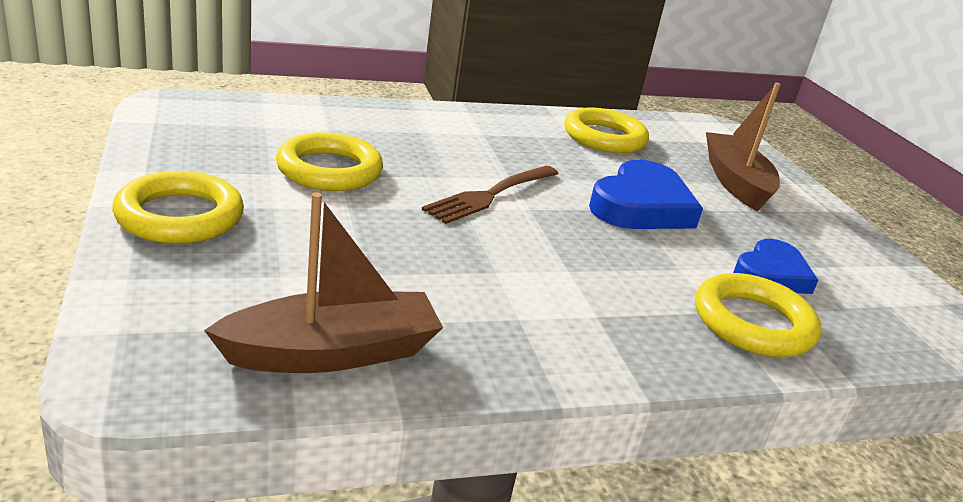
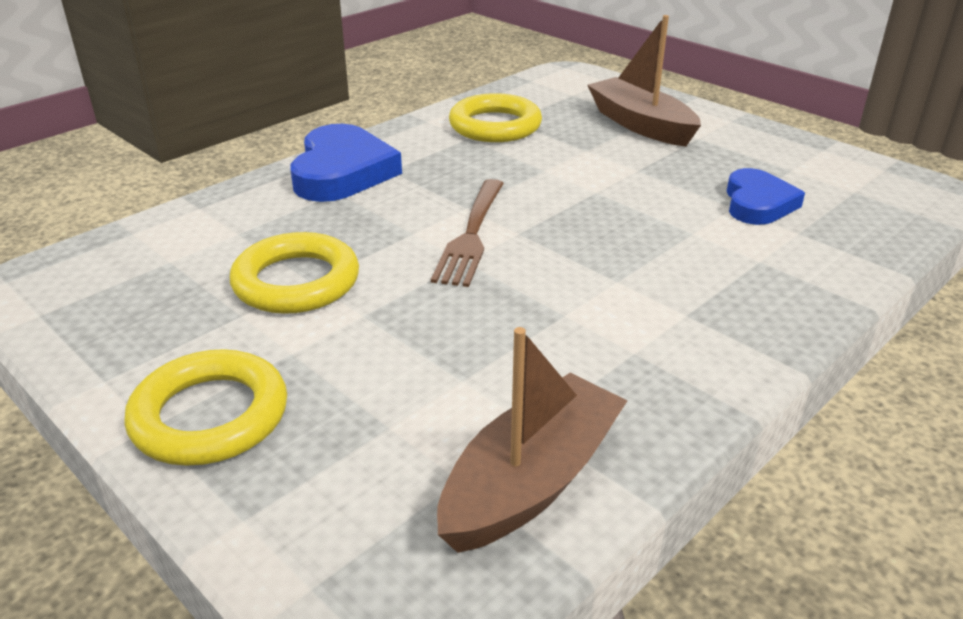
camera: 25 degrees left, 5 degrees up
blue heart [589,160,703,229] -> blue heart moved to [290,124,402,202]
yellow ring [695,273,821,357] -> none

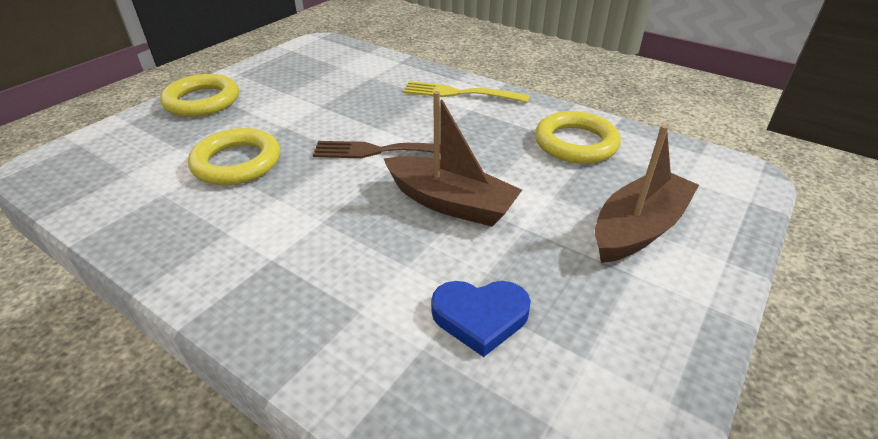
camera: 80 degrees right, 5 degrees up
yellow ring [230,232,359,314] -> yellow ring moved to [188,128,280,185]
blue heart [290,124,402,202] -> yellow fork [403,81,529,103]
brown boat [437,327,627,553] -> brown boat moved to [383,91,522,227]

